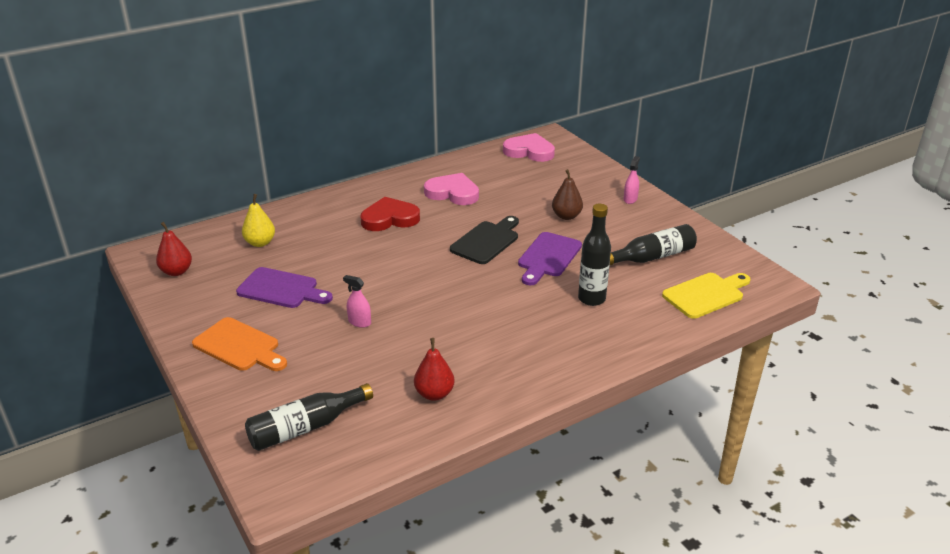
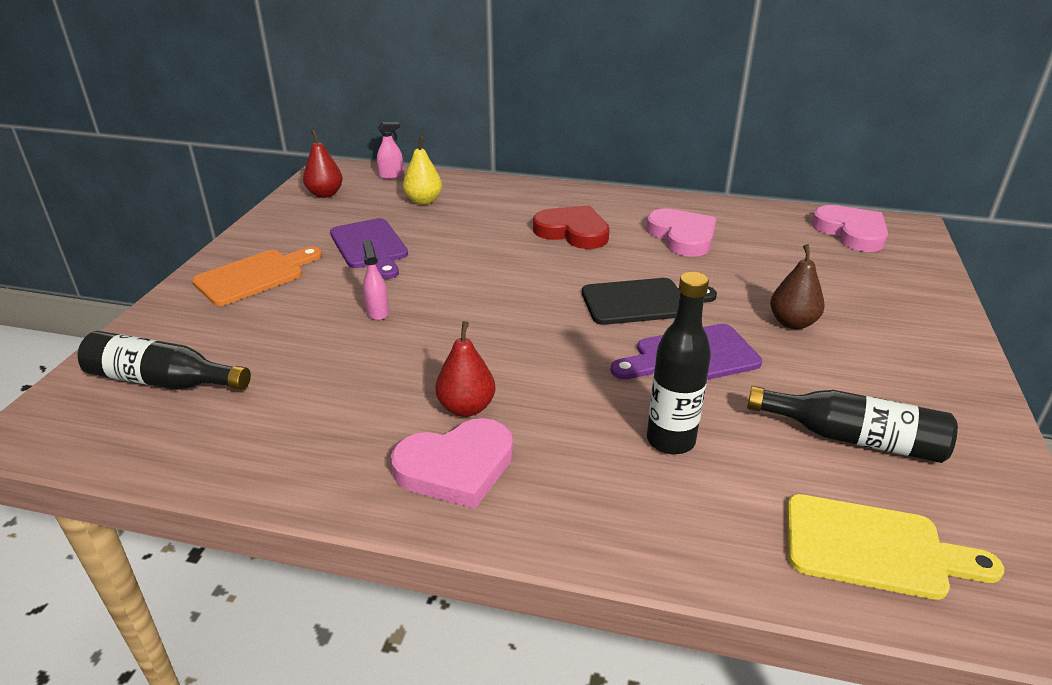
camera: 45 degrees right, 0 degrees up
orange cutting board [192,317,287,371] -> orange cutting board turned 120 degrees counterclockwise [192,247,322,306]
red pear [414,338,455,401] -> red pear moved to [435,321,495,417]
pink spray bottle [624,156,640,204] -> pink spray bottle moved to [377,122,404,179]
none -> pink heart [391,418,513,509]

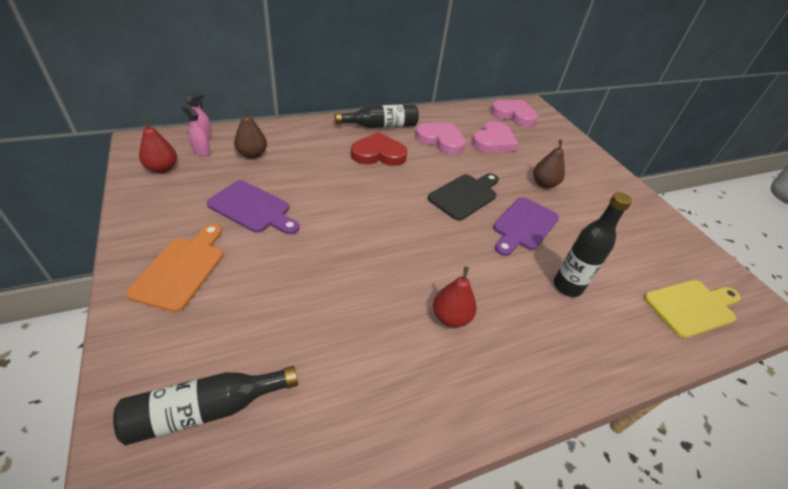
camera: 40 degrees left, 10 degrees up
pink spray bottle [362,240,389,320] -> pink spray bottle moved to [182,106,211,156]
pink heart [391,418,513,509] -> pink heart moved to [472,121,518,153]
yellow pear [403,137,442,205] -> brown pear [234,105,267,159]
black bottle [747,386,958,463] -> black bottle moved to [335,104,419,128]

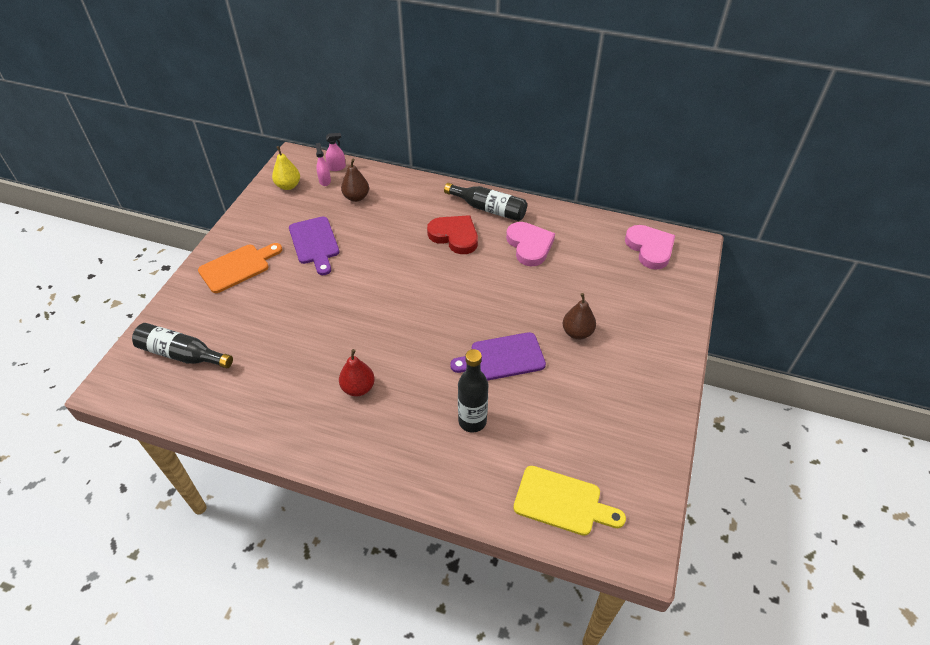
camera: 45 degrees right, 5 degrees up
red pear [139,116,177,173] -> yellow pear [272,146,300,190]
black cutting board [428,173,499,221] -> none
pink heart [472,121,518,153] -> none

